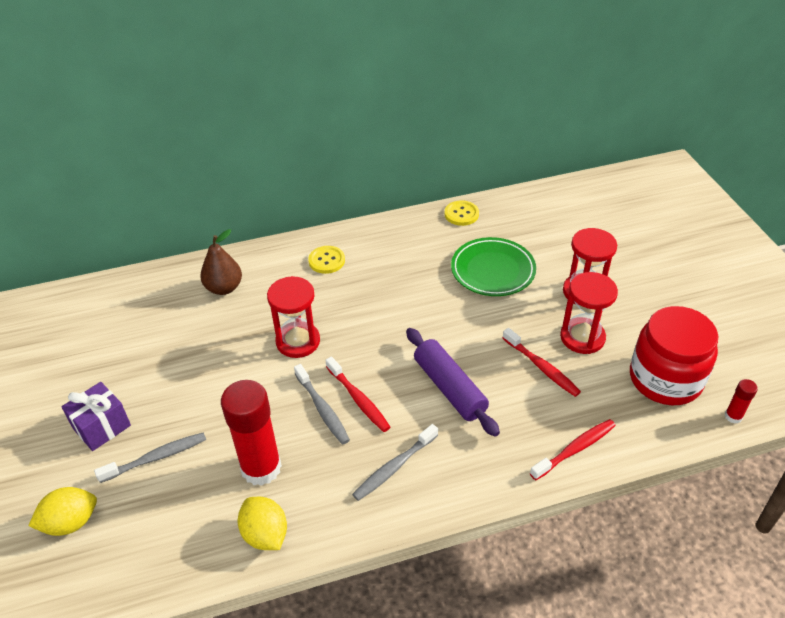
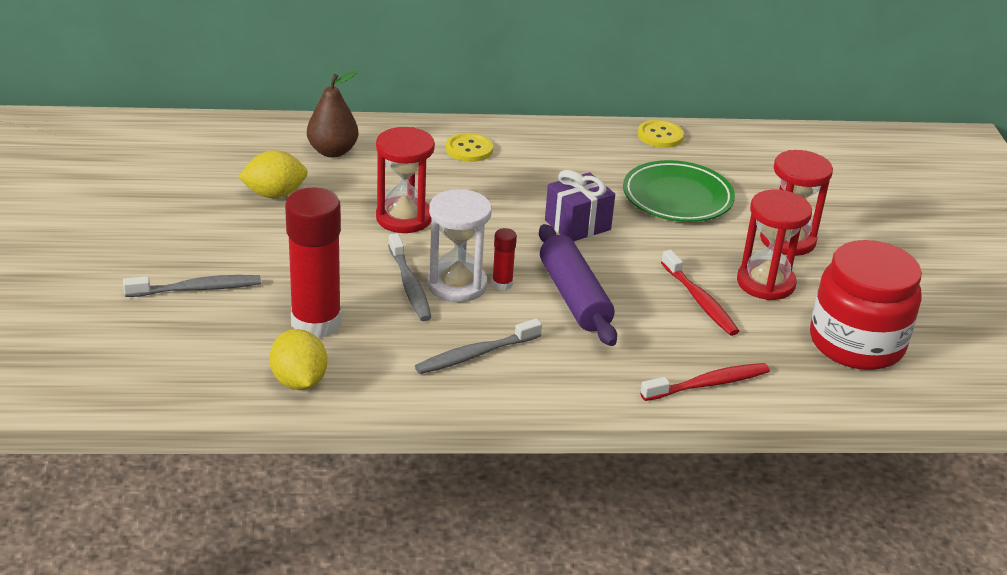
camera: 10 degrees right, 10 degrees down
yellow lemon [28,487,97,536] -> yellow lemon moved to [238,150,308,198]
purple gift [61,382,131,451] -> purple gift moved to [545,170,615,241]
red toothbrush [326,356,390,432] -> white hourglass [427,189,492,302]
red glue stick [725,379,758,424] -> red glue stick moved to [492,228,517,290]

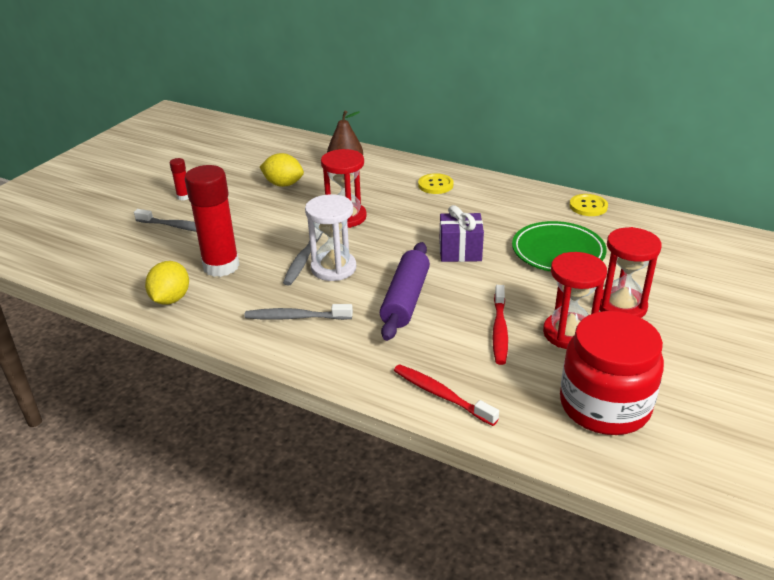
camera: 35 degrees right, 0 degrees up
red glue stick [492,228,517,290] -> red glue stick moved to [170,158,188,200]
red toothbrush [640,363,770,401] -> red toothbrush turned 150 degrees counterclockwise [394,364,499,426]

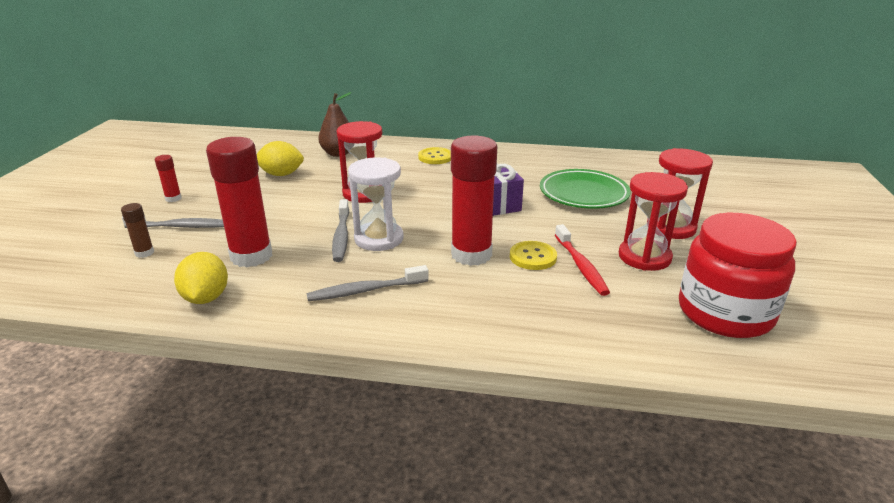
camera: 20 degrees left, 5 degrees down
purple rolling pin [380,242,430,341] -> red glue stick [451,135,497,266]
red toothbrush [394,364,499,426] -> none
yellow button [570,194,608,216] -> yellow button moved to [510,241,557,270]
none -> brown glue stick [121,203,154,258]

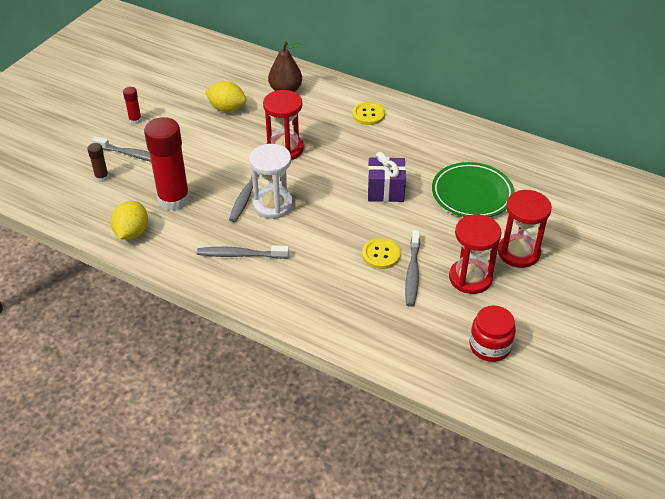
camera: 20 degrees right, 15 degrees up
red glue stick [451,135,497,266] -> none
red toothbrush [555,224,610,296] -> grey toothbrush [405,230,420,307]
red jar [679,213,797,338] -> red jar [470,306,516,362], size x0.58

